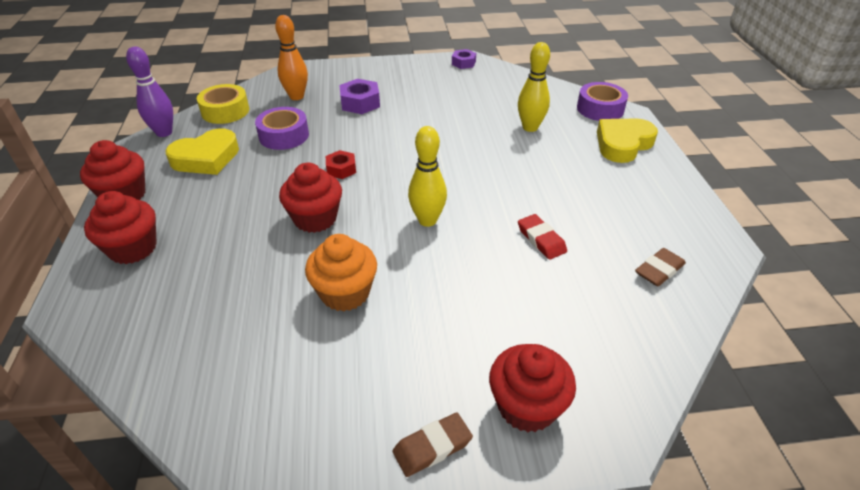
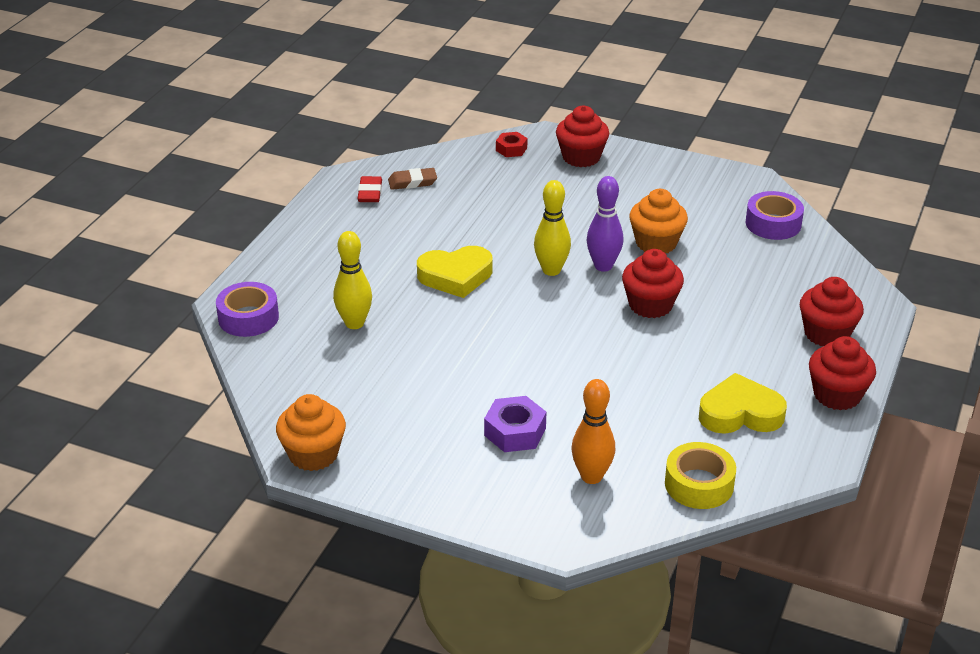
camera: 150 degrees left, 5 degrees down
purple bowling pin [126,46,173,137] -> purple bowling pin moved to [587,176,624,272]
purple tape [255,107,309,150] -> purple tape moved to [746,191,804,240]
red nut [326,150,356,179] -> red nut moved to [496,132,527,157]
brown eraser [393,412,473,477] -> none
purple nut [452,49,476,69] -> orange cupcake [276,394,346,471]
red eraser [518,214,567,260] -> red eraser moved to [358,176,382,202]
yellow heart [597,119,658,163] -> yellow heart moved to [417,246,492,298]

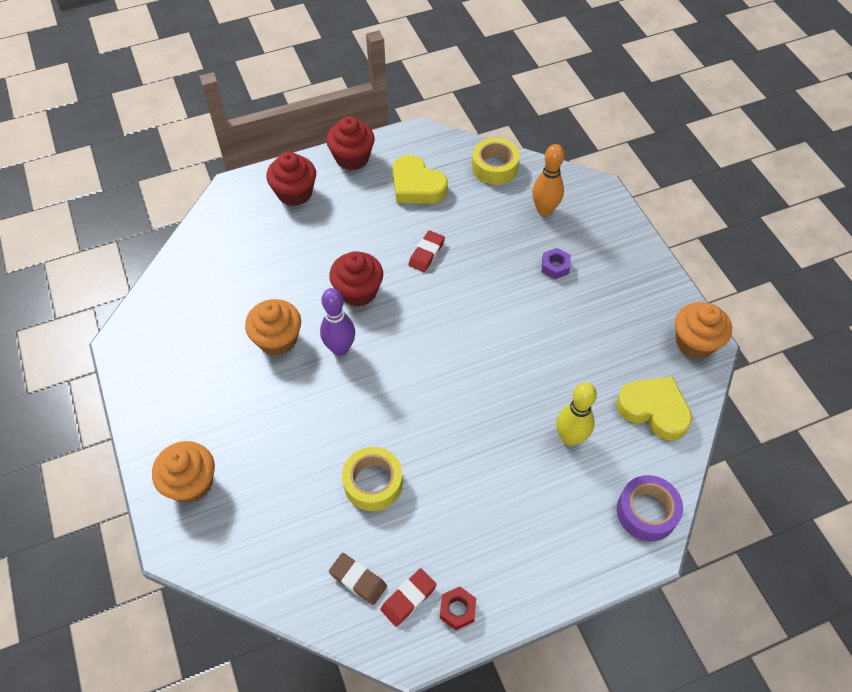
camera: 135 degrees left, 20 degrees up
yellow heart [417,246,492,298] -> yellow heart moved to [616,376,692,441]
purple nut [484,396,546,452] -> purple nut [542,248,571,279], size x0.65
red nut [496,132,527,157] -> red nut moved to [440,587,476,630]
yellow bowling pin [534,180,571,276] -> none
red cupcake [556,106,609,167] -> orange cupcake [152,441,215,503]
purple tape [746,191,804,240] -> none
none -> yellow tape [342,447,403,511]
none -> red eraser [408,230,445,272]

